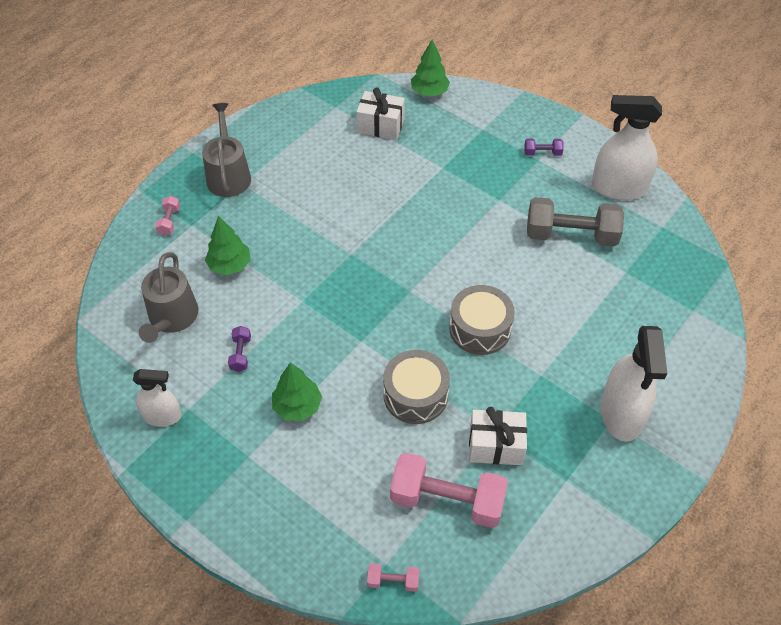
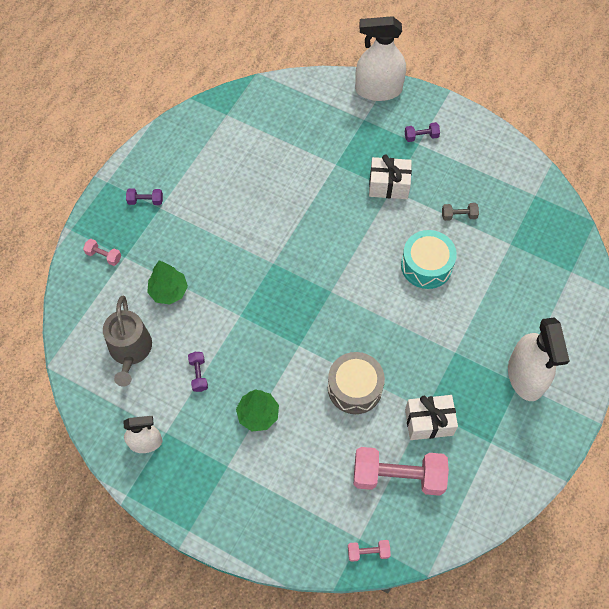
camera: 10 degrees left, 10 degrees up
pink dumbbell [155,196,180,236] -> pink dumbbell turned 60 degrees counterclockwise [83,239,121,266]
grey watering can [202,103,251,197] -> purple dumbbell [126,189,163,205]
white gift [356,88,405,140] -> white gift moved to [369,154,412,199]
green tree [411,40,450,96] -> none
grey drum [449,285,515,355] -> none
grey dumbbell [527,197,624,246] -> grey dumbbell [442,203,479,221], size x0.44
white spray bottle [592,95,662,200] -> white spray bottle moved to [355,16,406,101]
none -> turquoise drum [401,230,457,289]

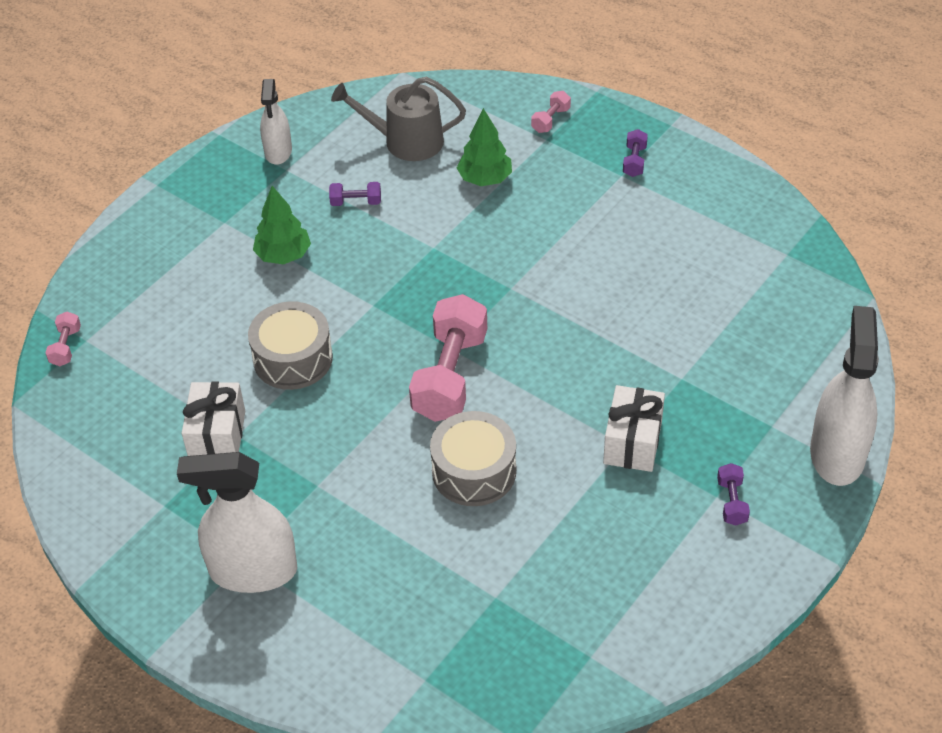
camera: 100 degrees right, 15 degrees down
pink dumbbell [354,447,449,496] -> pink dumbbell moved to [409,294,487,422]
turquoise drum [401,230,457,289] -> grey drum [430,411,516,506]
grey dumbbell [442,203,479,221] -> none

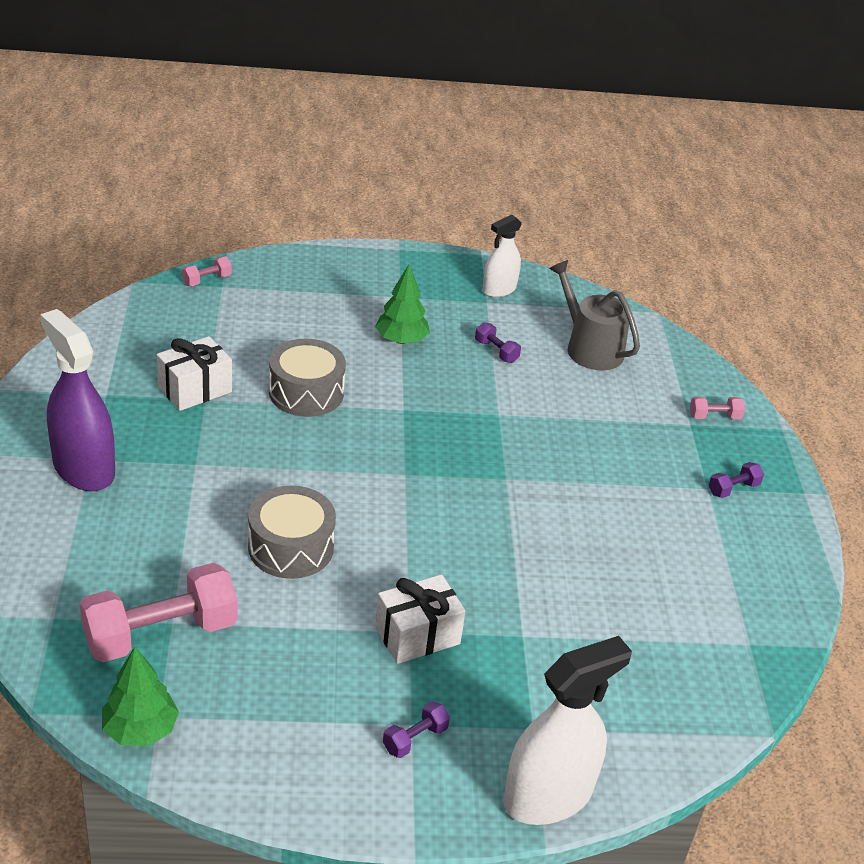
camera: 45 degrees right, 10 degrees down
white spray bottle [177,452,297,593] -> purple spray bottle [40,309,115,491]
pink dumbbell [409,294,487,422] -> pink dumbbell moved to [80,563,238,662]
green tree [457,108,512,186] -> green tree moved to [102,647,179,746]

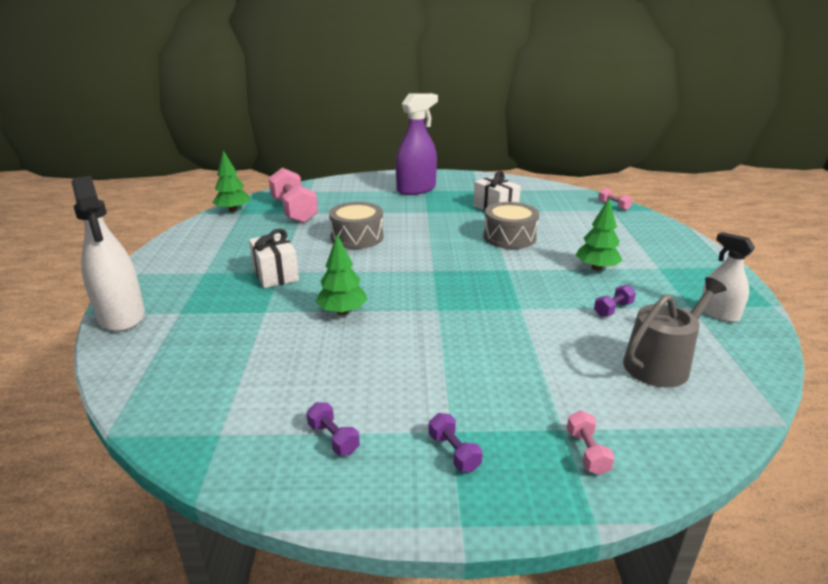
camera: 95 degrees right, 10 degrees down
purple dumbbell [383,702,450,758] -> purple dumbbell moved to [306,402,360,455]
none -> green tree [316,235,368,315]

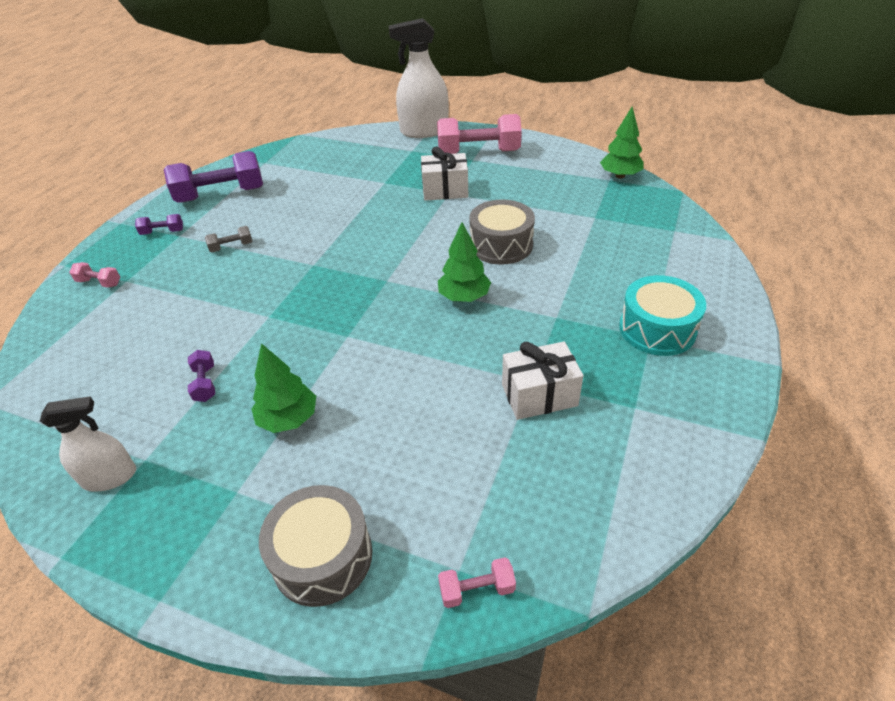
camera: 115 degrees right, 15 degrees up
pink dumbbell [268,168,318,223] -> pink dumbbell moved to [437,114,522,154]
purple dumbbell [306,402,360,455] -> purple dumbbell [164,151,263,202], size x2.27
green tree [316,235,368,315] -> green tree moved to [438,222,491,302]
purple spray bottle [396,93,438,195] -> turquoise drum [619,275,706,356]
grey drum [483,202,539,249] -> grey drum moved to [259,485,372,607]
grey watering can [623,277,727,388] -> none
none -> grey dumbbell [205,226,252,252]

